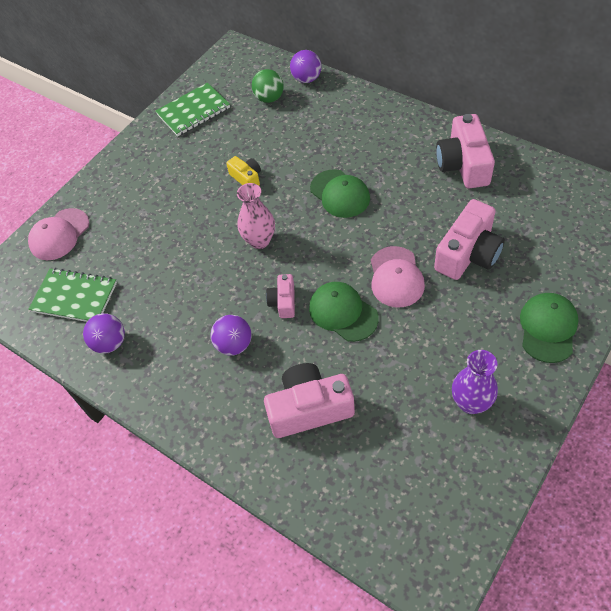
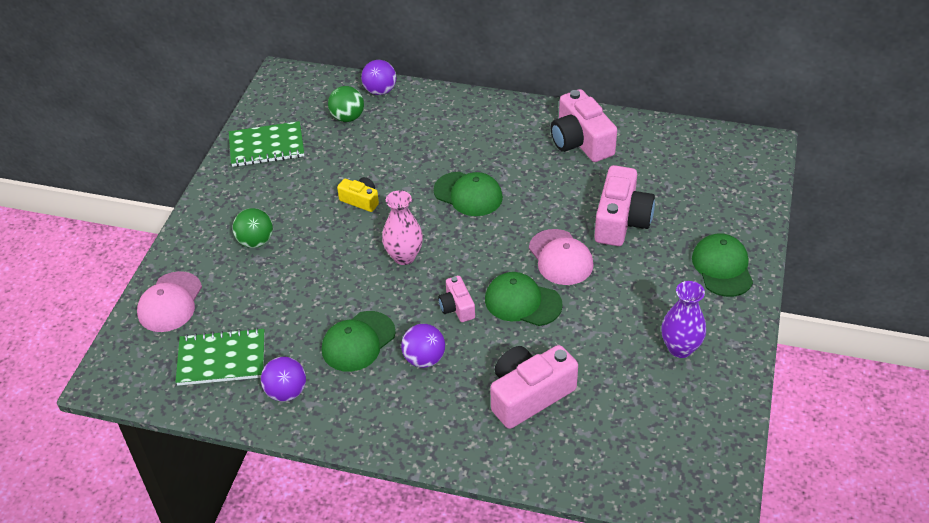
camera: 25 degrees left, 10 degrees down
green notebook [155,83,230,136] -> green notebook turned 45 degrees clockwise [229,121,304,167]
none -> green ball [232,208,273,248]
none -> green cap [322,311,396,372]

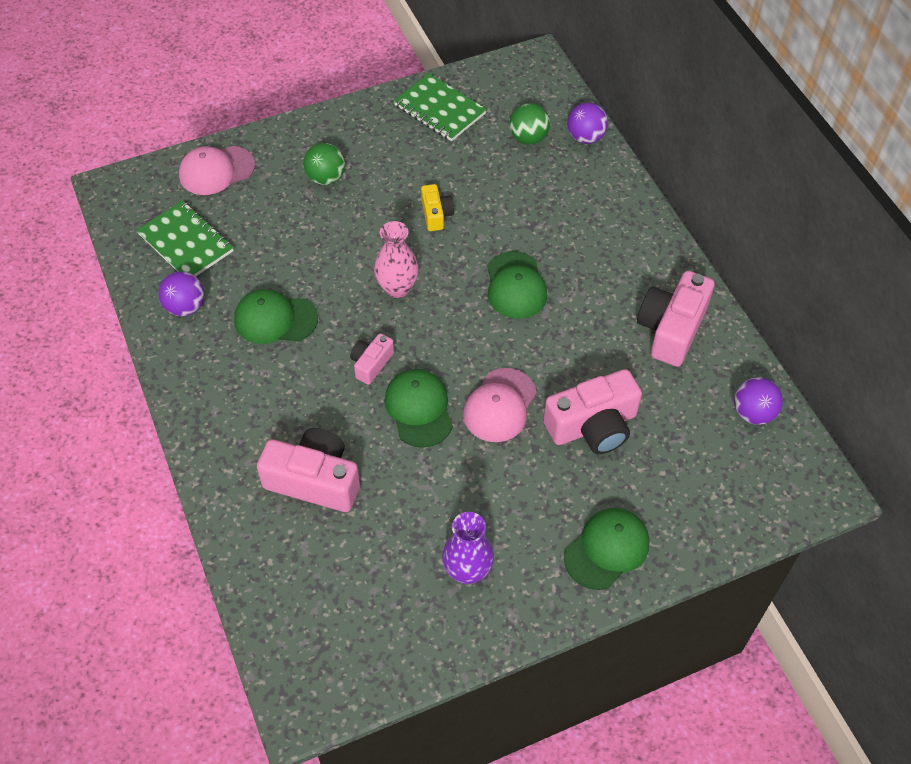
camera: 50 degrees right, 10 degrees up
purple ball [401,324,445,368] -> purple ball moved to [734,377,783,425]

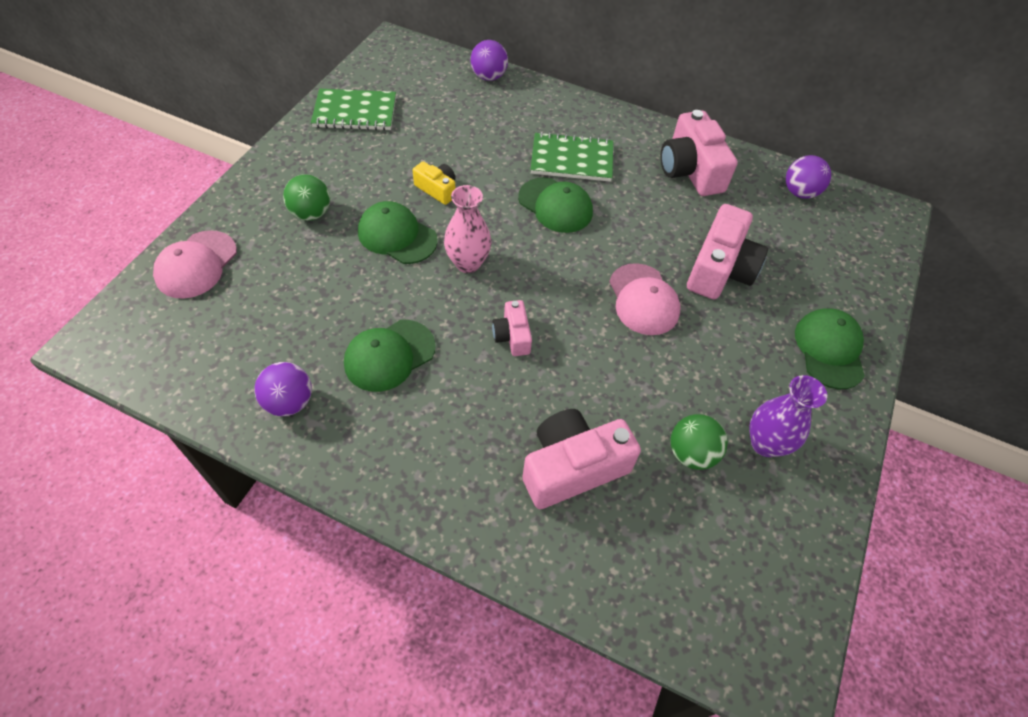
camera: 45 degrees left, 0 degrees up
green notebook [137,201,234,276] -> green notebook moved to [531,132,613,182]
green cap [384,369,453,448] -> green cap moved to [358,201,438,264]
green ball [510,103,550,145] -> green ball moved to [670,414,728,470]

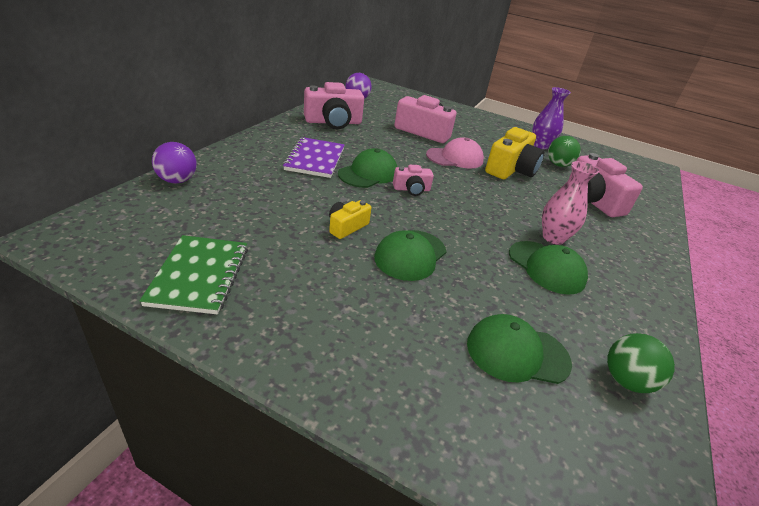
camera: 90 degrees left, 20 degrees down
pink cap [153,230,237,299] -> none
purple ball [254,362,312,416] -> none
green ball [283,174,330,221] -> green ball moved to [607,333,675,393]
pink vase [444,185,492,273] -> pink vase moved to [542,161,599,245]
pink camera [492,300,532,356] -> pink camera moved to [393,165,434,196]
green notebook [531,132,613,182] -> purple notebook [283,137,344,178]
green cap [795,308,865,389] -> green cap moved to [467,314,572,384]
none -> yellow camera [485,127,545,179]

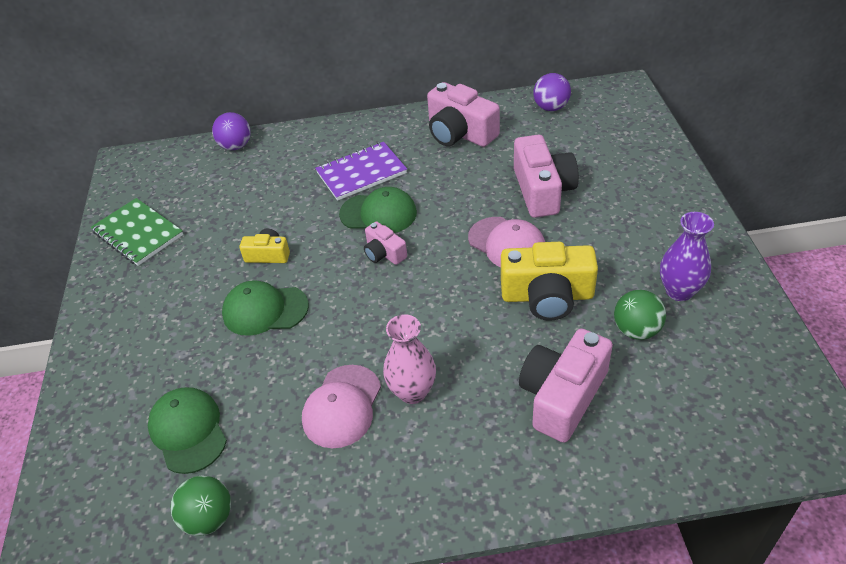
camera: 65 degrees right, 10 degrees up
green notebook [140,235,248,314] -> green notebook turned 75 degrees clockwise [91,198,183,266]
green cap [509,241,588,295] -> pink cap [302,365,381,448]

